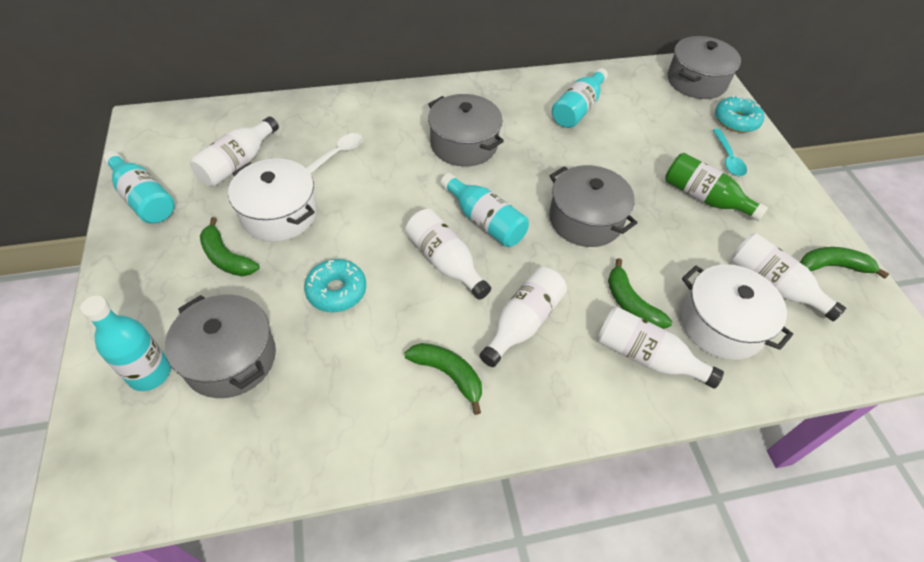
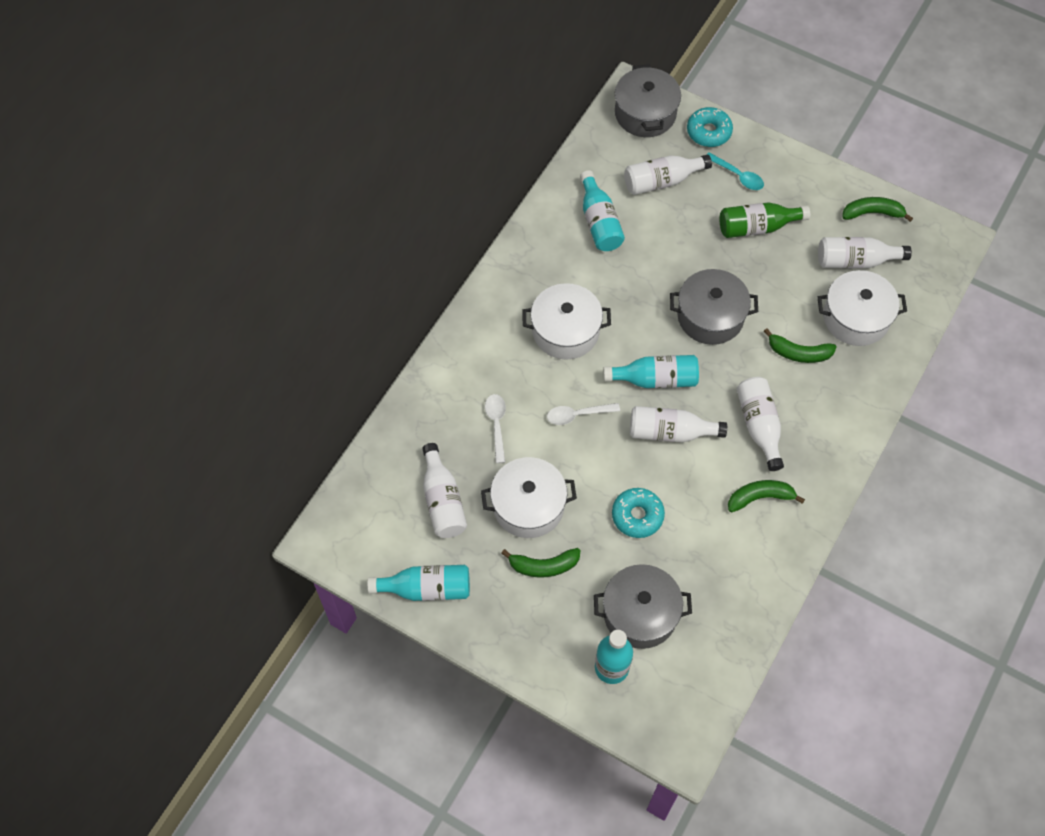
camera: 45 degrees left, 10 degrees up
grey pot [428,94,504,167] -> white pot [522,283,611,359]
white bottle [597,307,724,389] -> white bottle moved to [624,155,712,195]
green banana [800,247,889,279] -> green banana turned 45 degrees clockwise [842,197,913,222]
none -> white spoon [547,403,620,425]

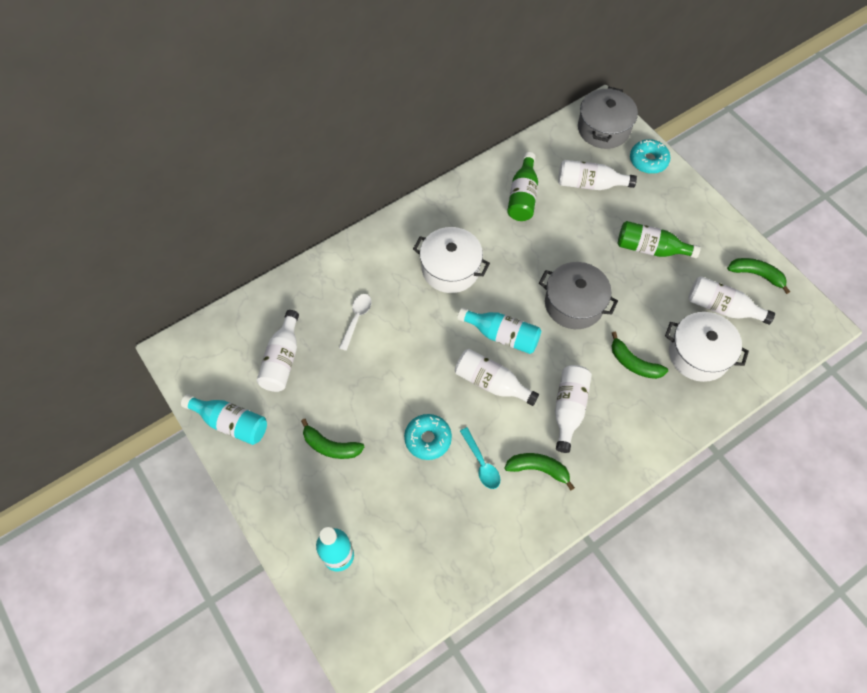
camera: 25 degrees right, 0 degrees up
white pot [481,457,577,538] -> none
white spoon [547,403,620,425] -> none
turquoise bottle [580,170,625,251] -> green bottle [507,152,538,221]
grey pot [594,564,692,649] -> none
turquoise spoon [706,152,764,190] -> turquoise spoon moved to [460,427,500,489]

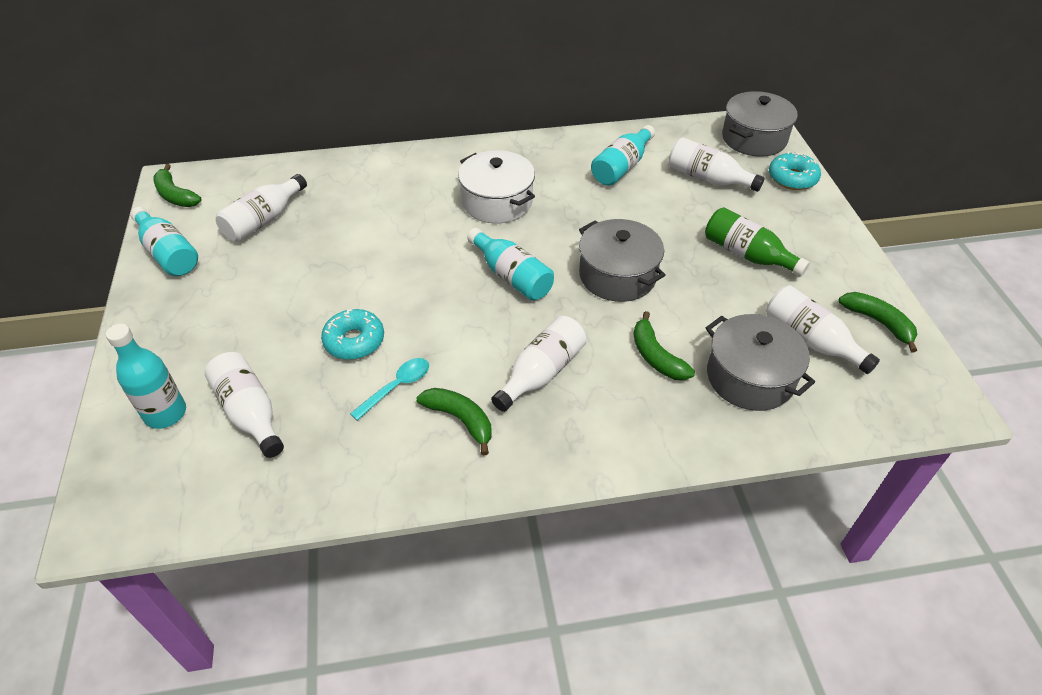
camera: 25 degrees right, 15 degrees down
green banana [301,419,365,459] -> green banana moved to [153,164,202,207]
white spoon [339,294,372,351] -> none
white bottle [455,349,539,406] -> white bottle moved to [204,352,284,458]
turquoise spoon [460,427,500,489] -> turquoise spoon turned 135 degrees counterclockwise [350,358,429,421]
green bottle [507,152,538,221] -> turquoise bottle [591,125,655,186]
white pot [665,312,749,382] -> grey pot [706,314,815,411]

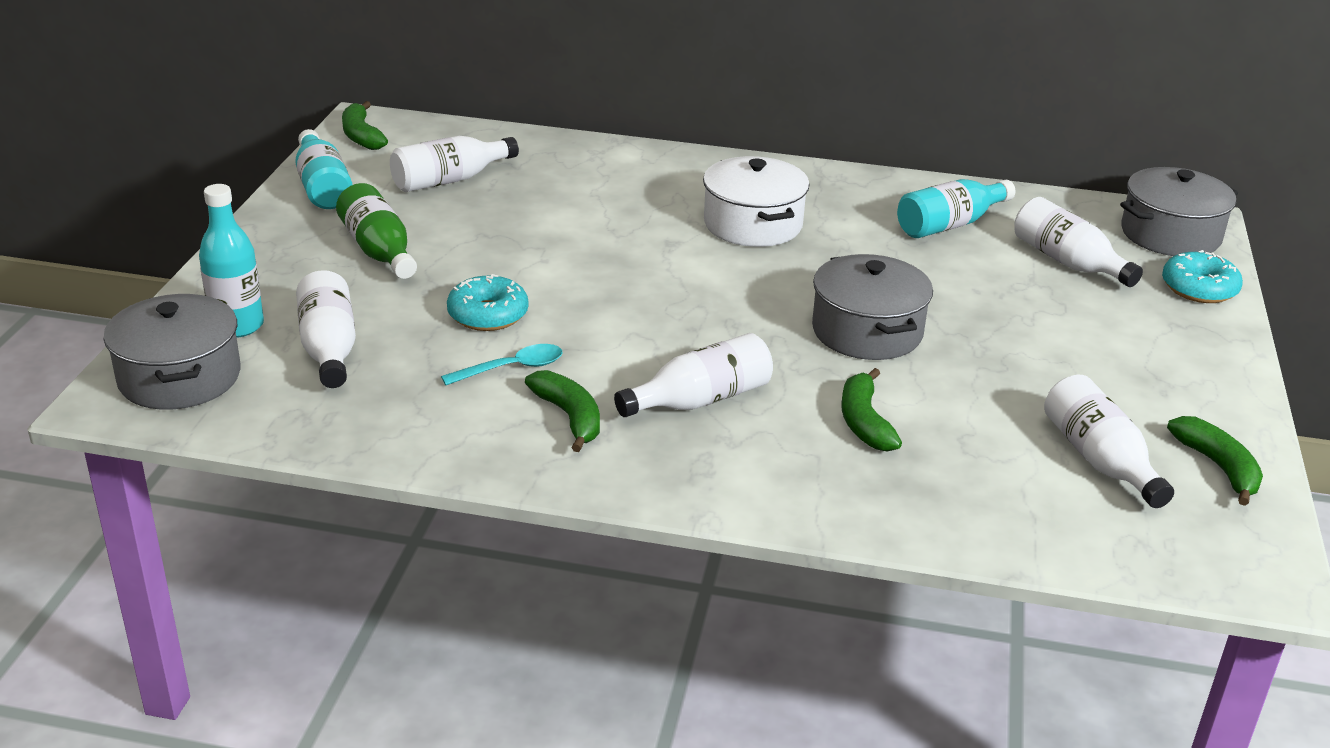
camera: 20 degrees right, 15 degrees down
turquoise bottle [467,228,554,301] -> none
green bottle [705,207,810,277] -> green bottle moved to [336,183,417,279]
grey pot [706,314,815,411] -> grey pot moved to [104,294,241,410]

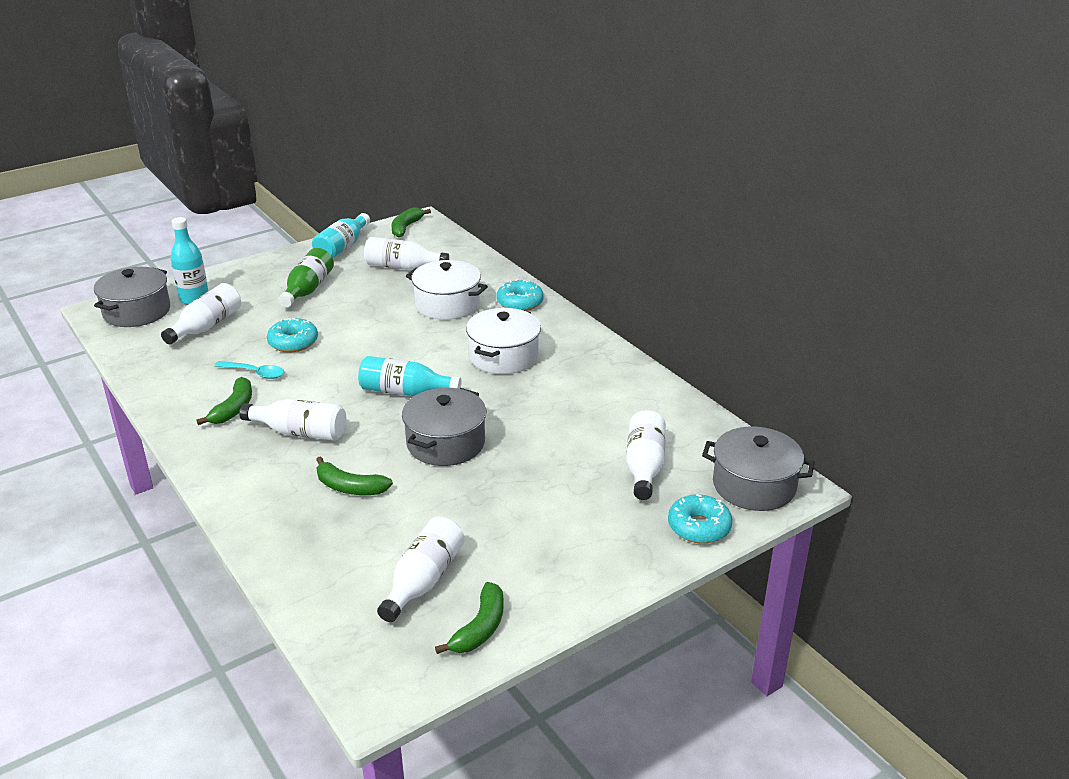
camera: 45 degrees right, 0 degrees up
green banana [841,368,902,452] -> green banana turned 105 degrees counterclockwise [316,456,393,495]
turquoise bottle [897,179,1015,238] -> turquoise bottle moved to [358,356,461,396]
none -> white pot [406,260,488,320]
none -> turquoise donut [497,279,544,311]

